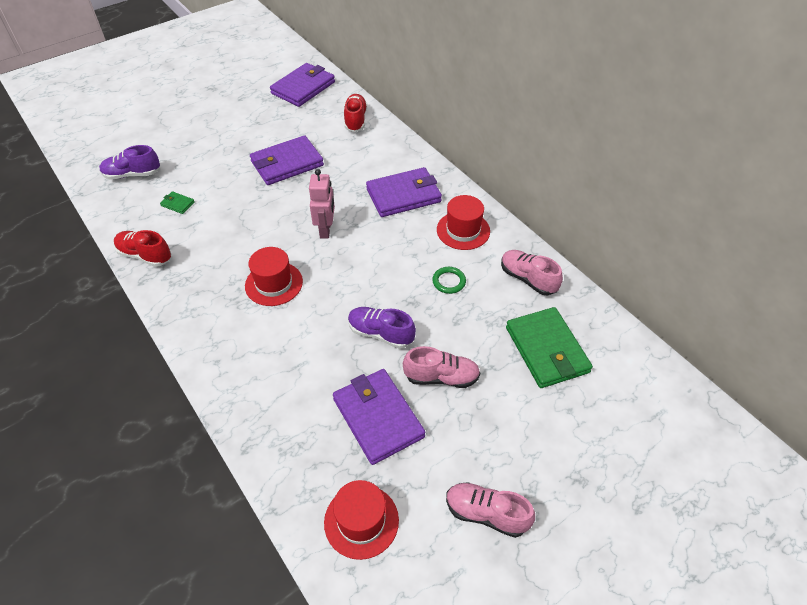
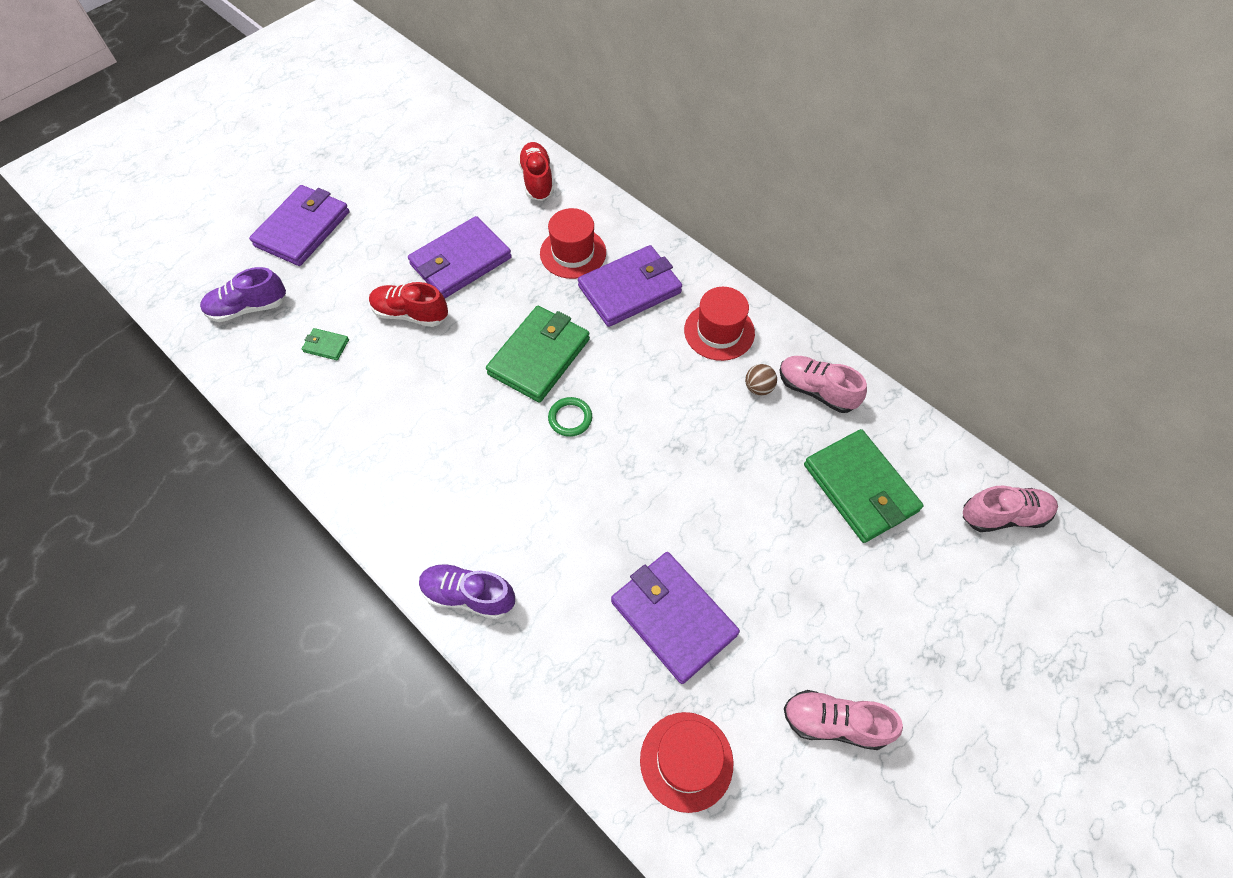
camera: 10 degrees left, 10 degrees up
red shoe [114,230,171,267] -> red shoe moved to [369,282,448,327]
red hat [245,247,303,306] -> red hat moved to [540,208,606,279]
purple wallet [270,63,335,107] -> purple wallet moved to [249,185,349,266]
pink robot [309,169,335,238] -> green wallet [486,306,590,403]
purple shoe [348,307,416,349] -> purple shoe moved to [419,563,515,619]
pink shoe [403,346,480,388] -> pink shoe moved to [963,486,1058,532]
green ring [432,267,466,294] -> green ring moved to [548,397,592,437]
none -> brown ball [745,364,777,396]

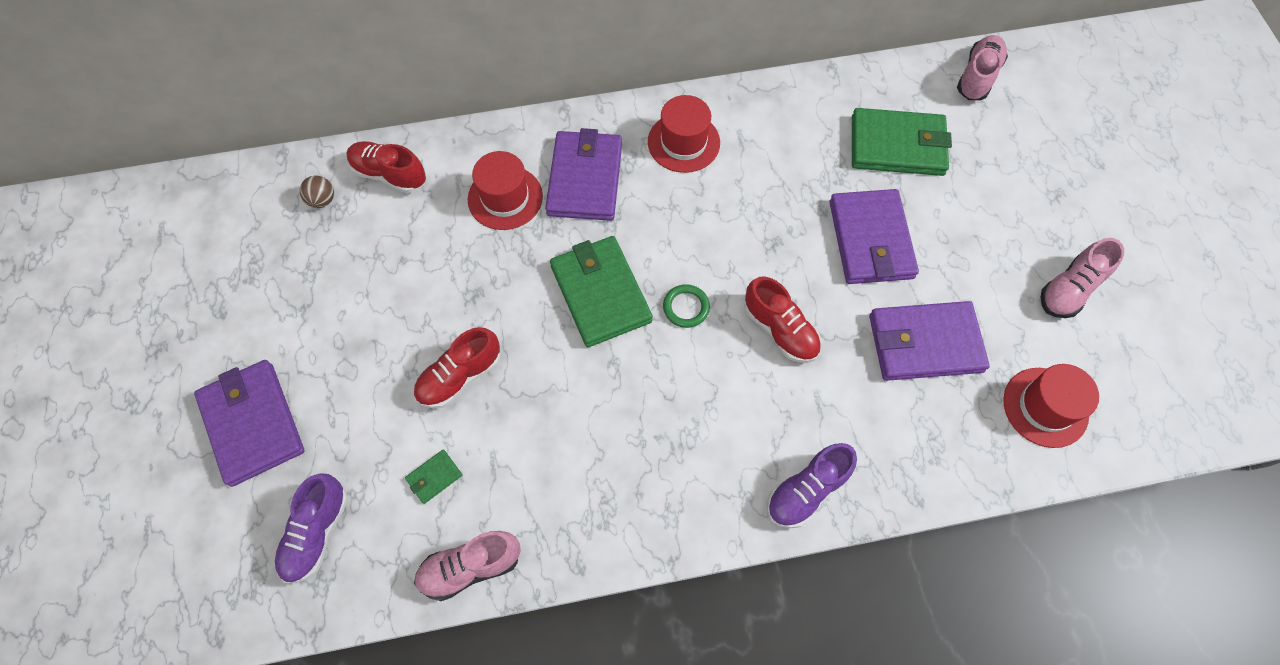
camera: 55 degrees left, 5 degrees up
purple wallet [408,216,512,298] -> purple wallet moved to [829,189,919,284]
brown ball [745,364,777,396] -> brown ball moved to [300,176,334,208]
pink shoe [779,356,867,413] -> pink shoe moved to [414,531,521,601]
none -> red shoe [744,276,821,363]

